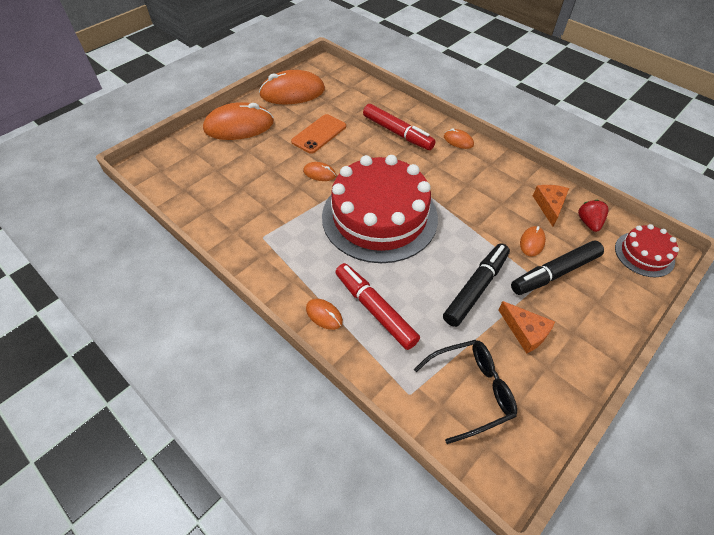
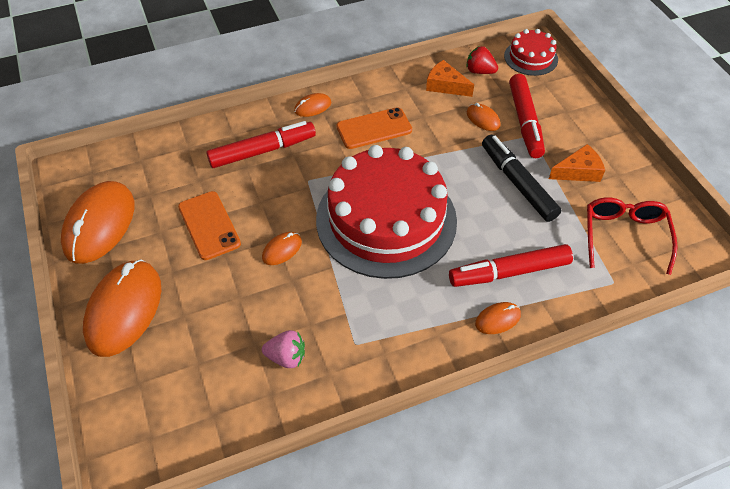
camera: 65 degrees left, 0 degrees up
black glasses [414,340,517,444] -> red glasses [587,197,678,275]
black marker [511,240,604,295] -> red marker [509,74,545,158]
none -> pink strawberry [262,330,305,368]
none -> orange phone [336,107,412,149]

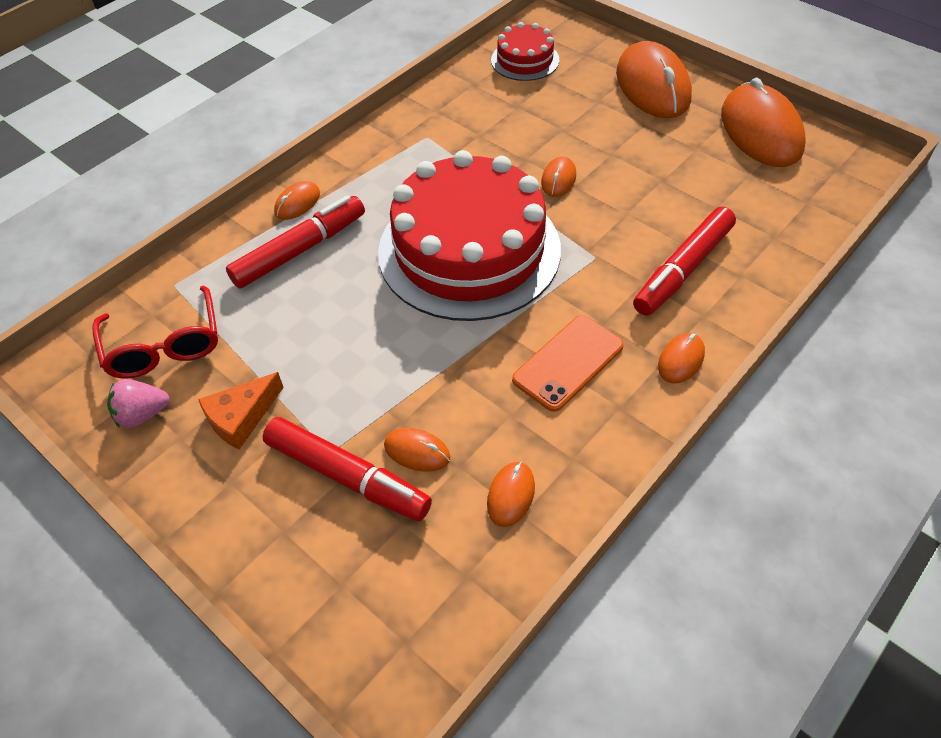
camera: 155 degrees right, 0 degrees up
orange phone [178,191,241,260] -> none
pink strawberry [262,330,305,368] -> pink strawberry moved to [107,379,170,428]
orange cheese [426,60,474,97] -> orange mouse [487,462,535,527]
red strawberry [466,46,498,74] -> none
black marker [482,135,561,222] -> none
red cake [504,29,558,76] -> red cake moved to [491,22,559,81]
red marker [509,74,545,158] -> red marker turned 150 degrees clockwise [263,417,432,521]

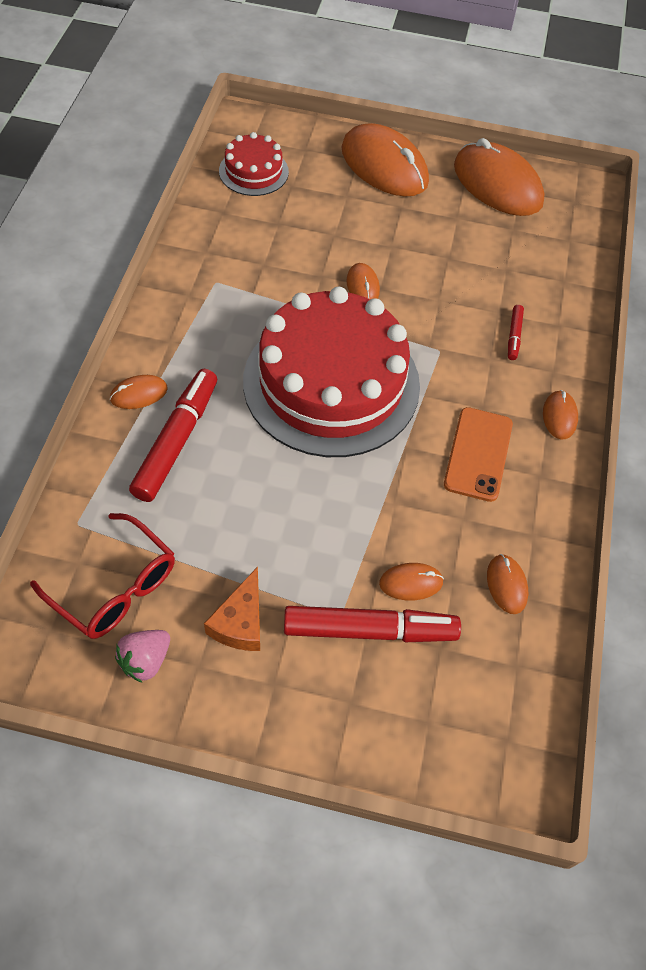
camera: 35 degrees left, 5 degrees up
orange mouse [274,181,320,220] -> orange mouse turned 60 degrees clockwise [110,375,168,409]
red marker [633,207,736,316] -> red marker [508,305,524,360], size x0.47

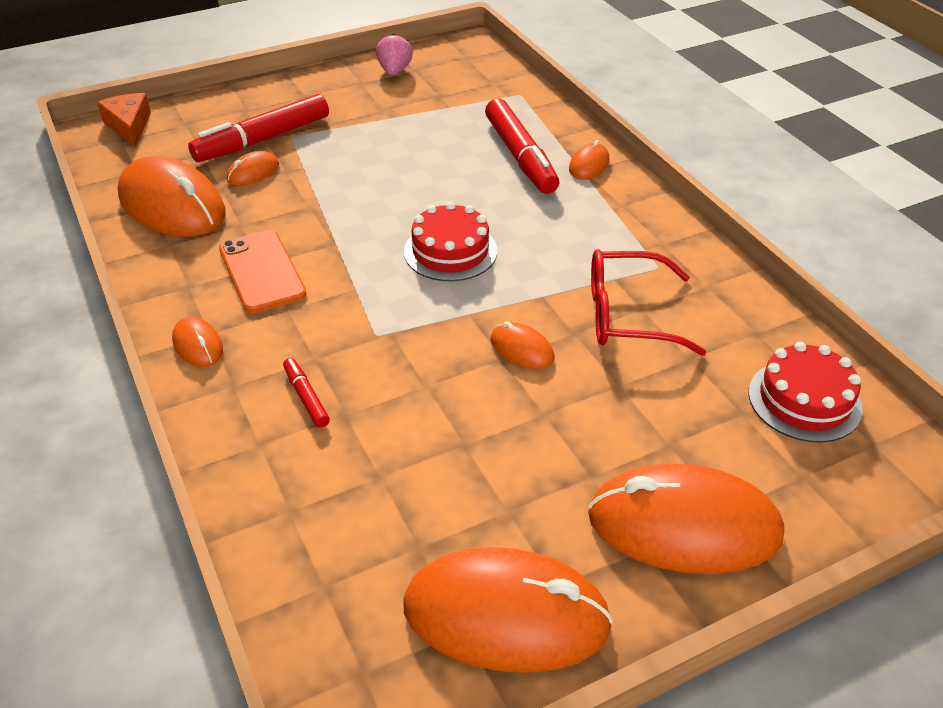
camera: 145 degrees right, 15 degrees down
red glasses [30,513,175,639] -> red glasses moved to [591,249,706,356]
orange cheese [204,567,260,651] -> orange cheese moved to [97,93,151,148]
red cake [243,287,420,457] -> red cake [404,202,497,281], size x0.46
orange mouse [487,554,528,614] -> orange mouse [117,156,225,237], size x2.21

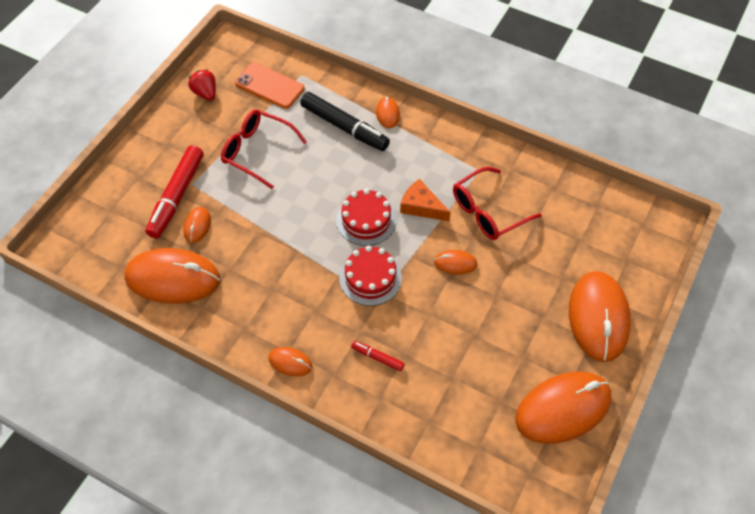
camera: 35 degrees left, 15 degrees up
orange cheese [97,93,151,148] -> orange cheese moved to [400,179,450,221]
orange phone [219,230,307,313] -> orange phone moved to [235,62,305,109]
pink strawberry [376,33,413,76] -> red strawberry [188,69,216,101]
red marker [485,98,559,194] -> black marker [300,92,390,151]
orange mouse [588,463,784,574] -> orange mouse turned 60 degrees counterclockwise [569,271,631,362]
red cake [748,342,863,443] -> red cake moved to [339,245,402,306]
none -> red glasses [221,109,307,189]

